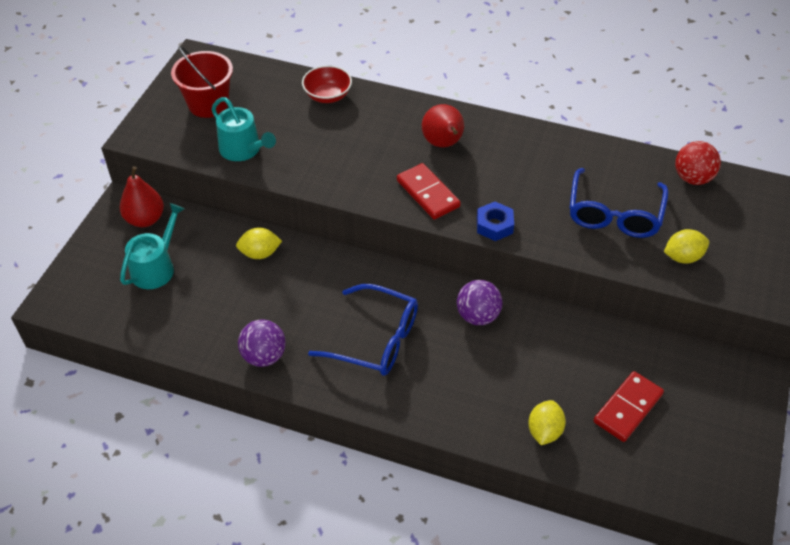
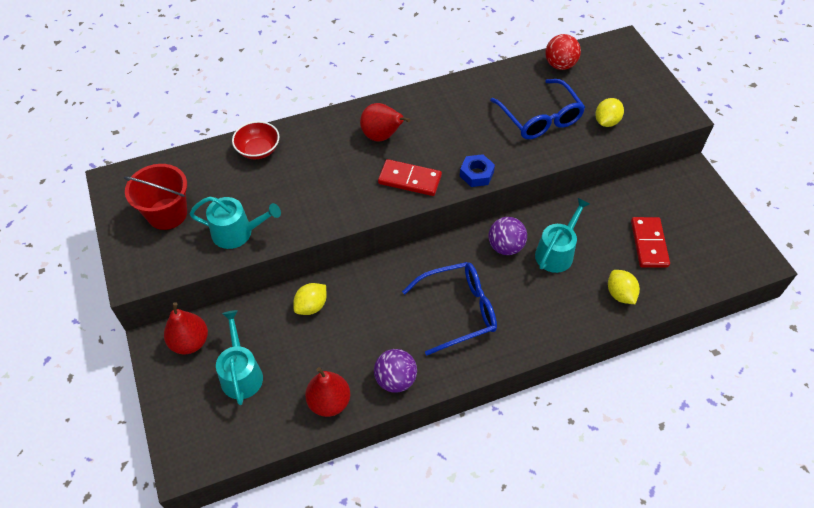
camera: 40 degrees left, 5 degrees up
none -> red pear [305,367,350,417]
none -> turquoise watering can [535,198,590,273]

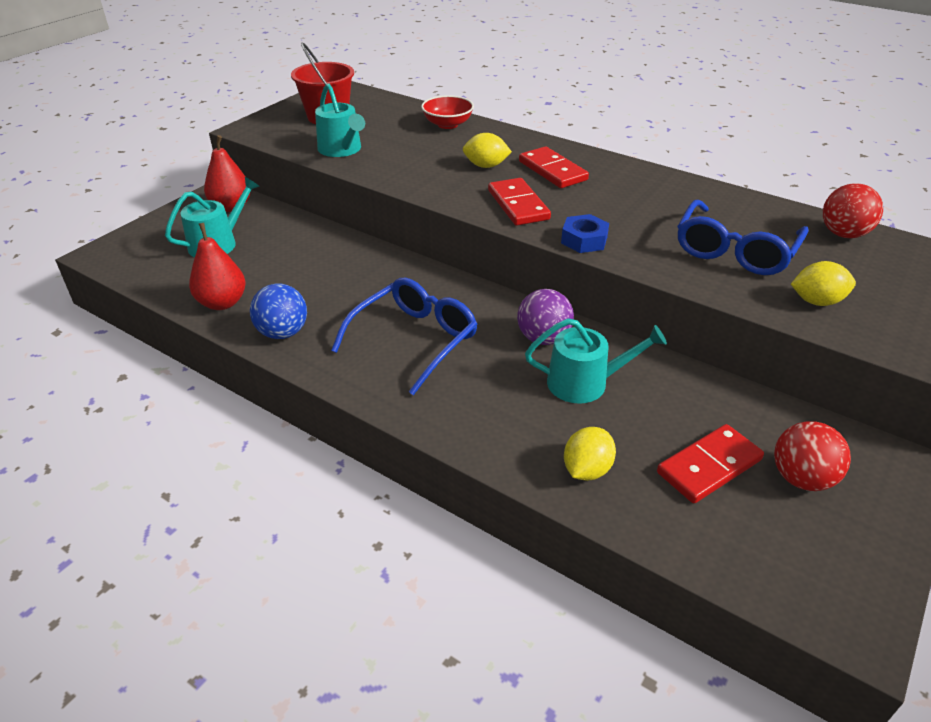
camera: 55 degrees right, 15 degrees down
yellow lemon [293,283,327,315] -> yellow lemon moved to [463,133,512,168]
red pear [360,103,410,142] -> red domino [519,146,589,188]
purple ball [374,349,417,393] -> blue ball [250,284,307,339]
blue glasses [402,262,497,355] -> blue glasses turned 90 degrees counterclockwise [331,278,478,395]
none -> red ball [774,421,851,491]

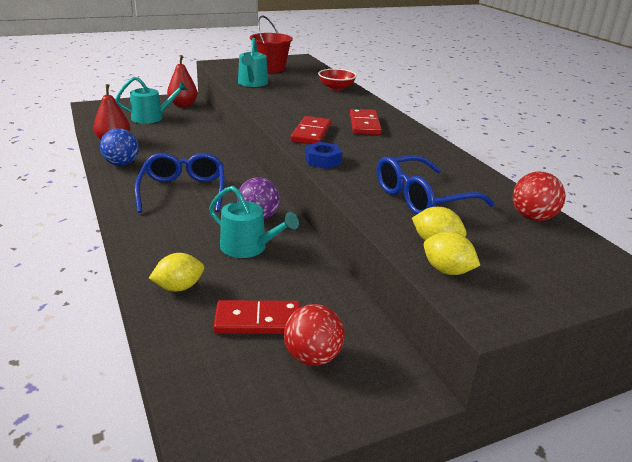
camera: 30 degrees right, 10 degrees down
blue glasses [331,278,478,395] -> blue glasses turned 75 degrees counterclockwise [135,153,225,213]
yellow lemon [463,133,512,168] -> yellow lemon moved to [424,232,480,275]

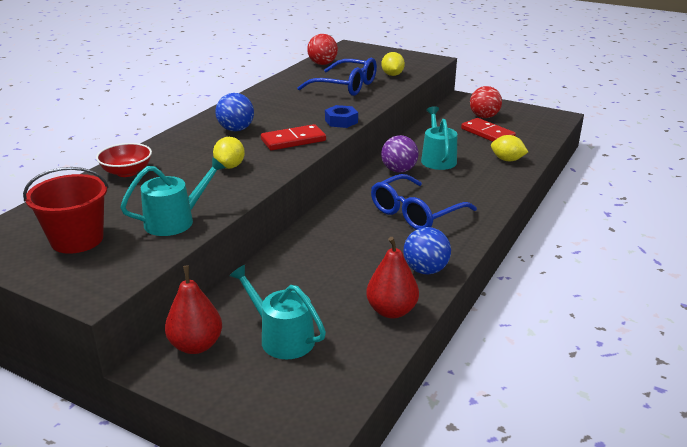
camera: 125 degrees left, 0 degrees up
red domino [350,109,382,135] -> blue ball [215,93,254,132]
yellow lemon [424,232,480,275] -> yellow lemon moved to [213,137,245,169]

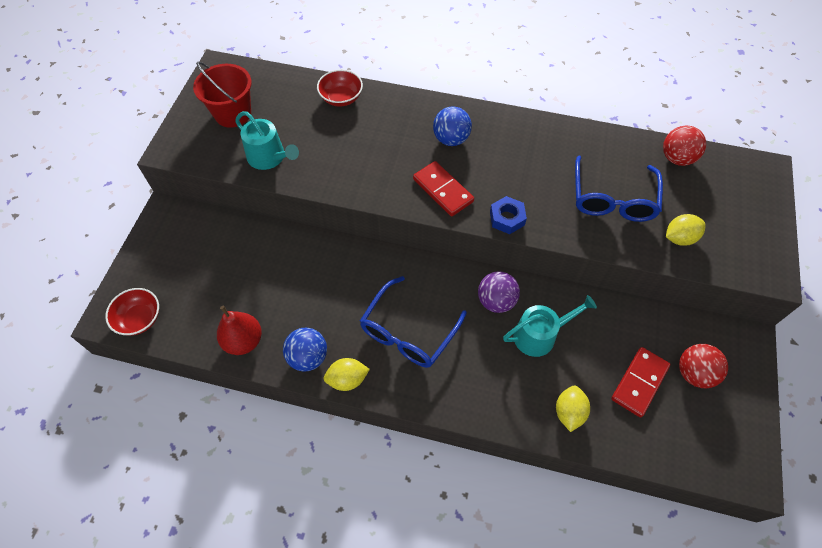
camera: 75 degrees right, 30 degrees up
red pear [165,265,222,354] -> none
yellow lemon [213,137,245,169] -> yellow lemon moved to [323,358,370,391]
turquoise watering can [229,265,326,359] -> none
blue glasses [371,174,477,230] -> blue glasses turned 90 degrees counterclockwise [360,276,467,368]
none -> red bowl [105,288,159,335]

